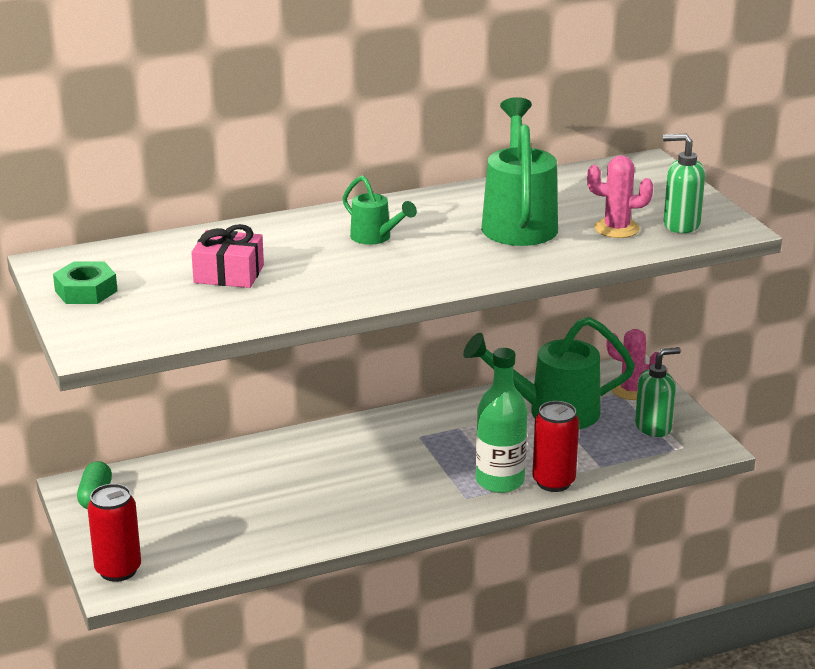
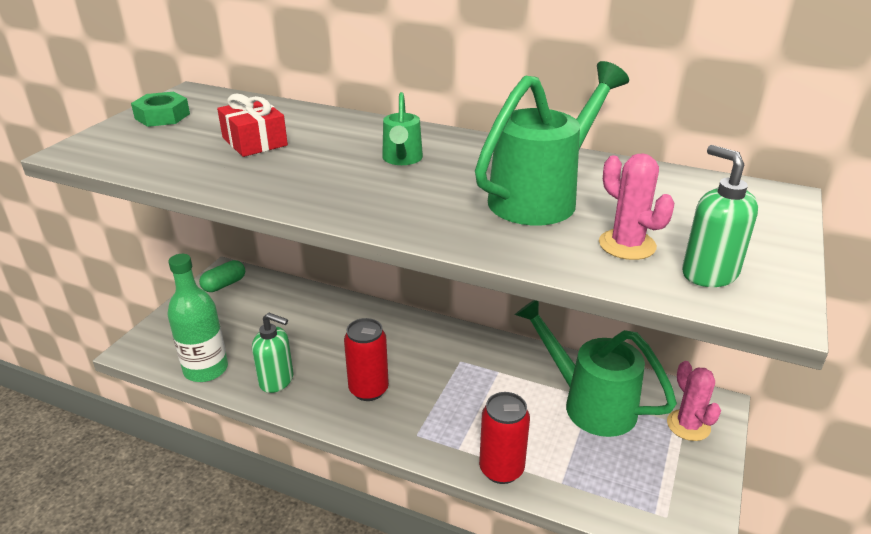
camera: 45 degrees right, 5 degrees up
red can [87,484,141,582] -> red can moved to [344,318,389,401]
pink gift [191,224,264,288] -> red gift [217,94,288,157]
green bottle [476,348,527,493] -> green bottle moved to [168,254,228,382]
green soap dispenser [635,347,681,437] -> green soap dispenser moved to [252,313,293,393]

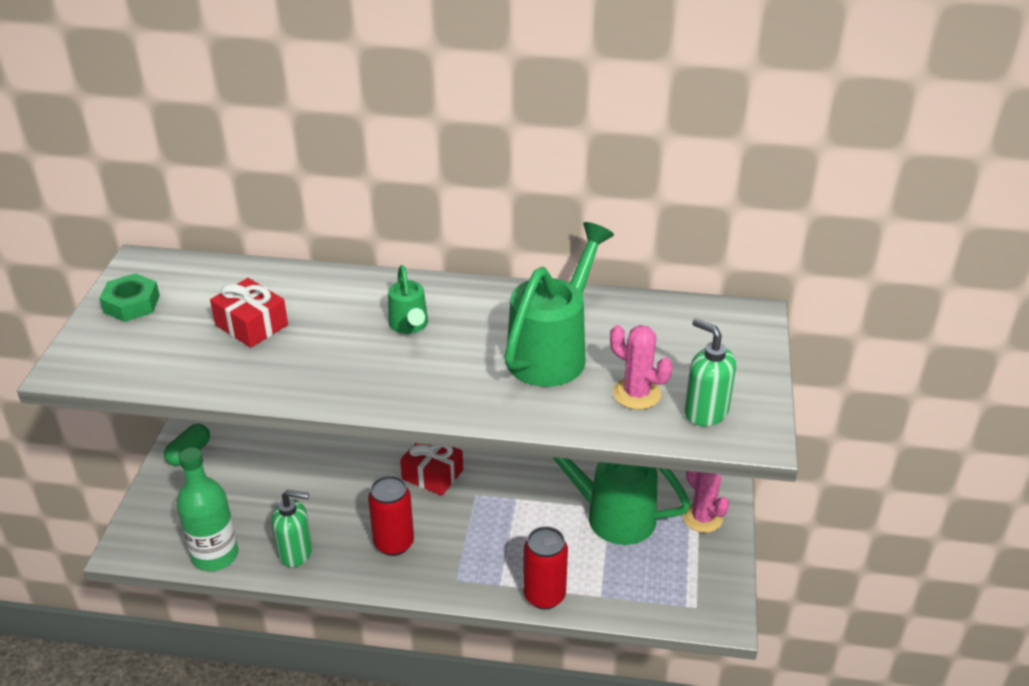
camera: 15 degrees left, 5 degrees up
none -> red gift [400,443,463,496]

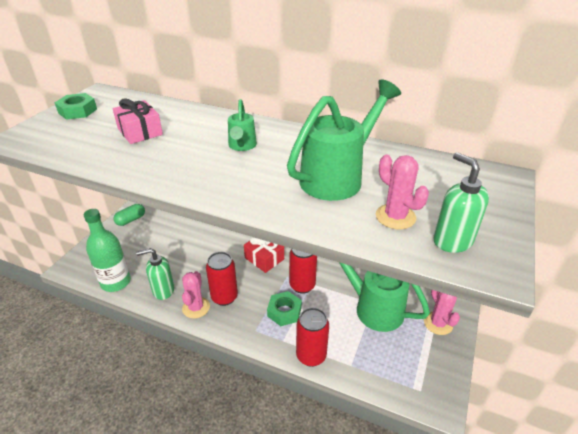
camera: 15 degrees right, 0 degrees up
red gift [210,278,288,348] -> pink gift [113,98,163,144]
green soap dispenser [272,490,312,567] -> green soap dispenser turned 150 degrees clockwise [136,248,174,300]
none -> pink cactus [182,271,210,318]
none -> green nut [267,291,302,326]
none -> red can [289,249,317,294]

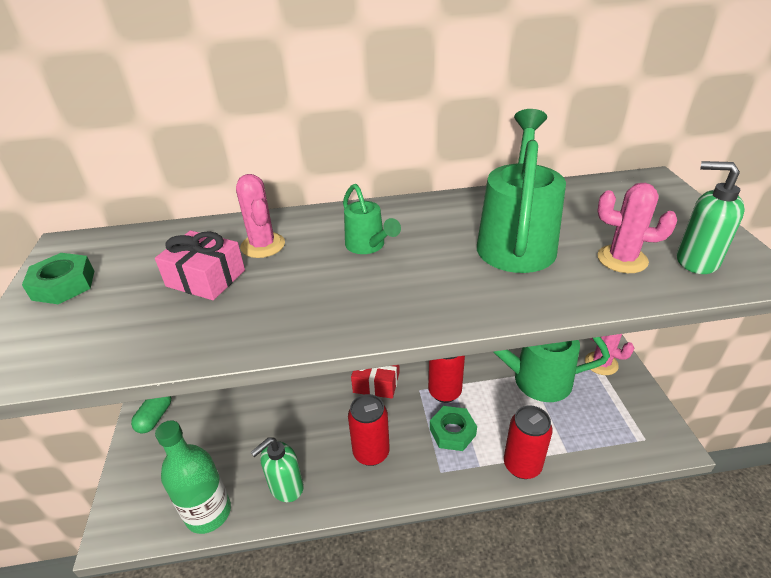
camera: 30 degrees left, 0 degrees up
pink cactus [182,271,210,318] -> pink cactus moved to [236,174,285,258]

